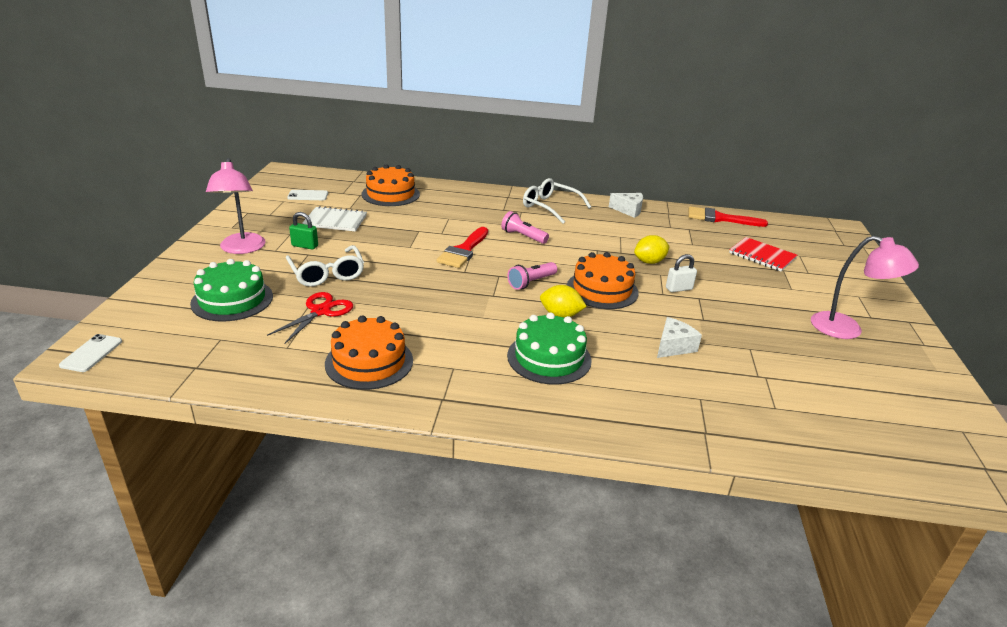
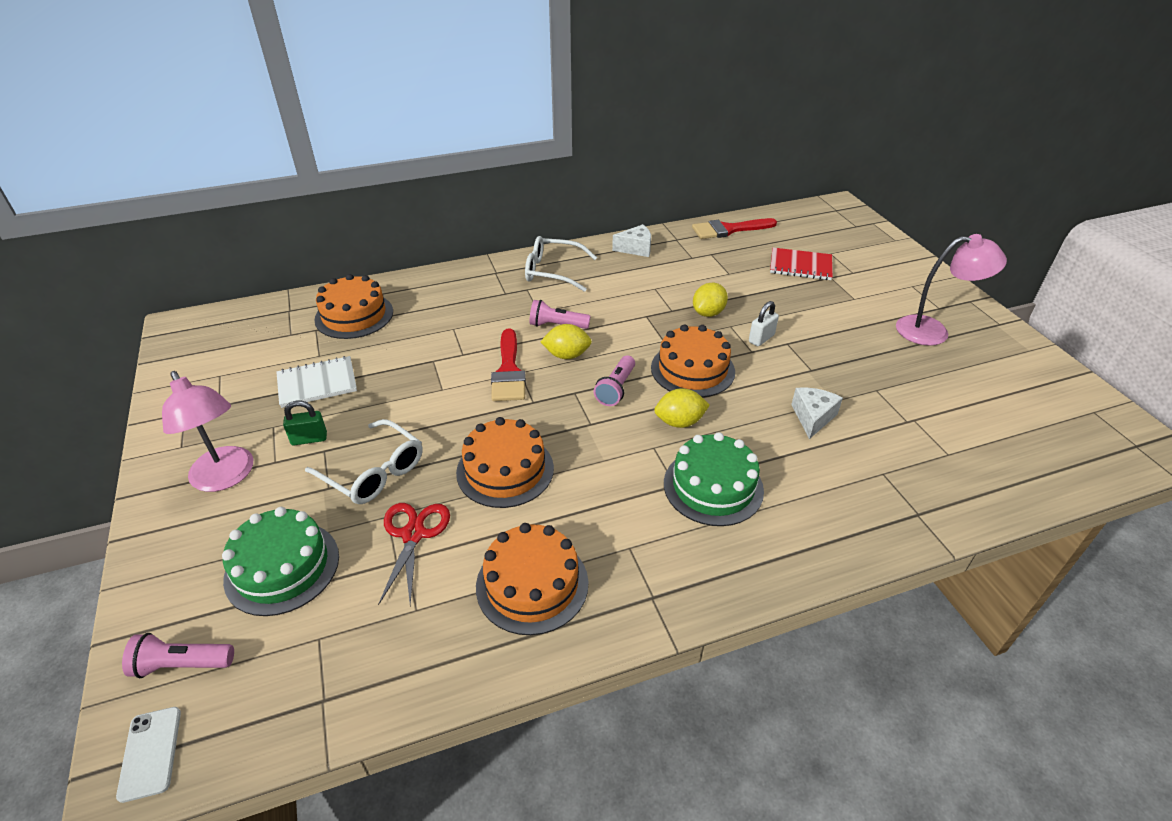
camera: 25 degrees left, 10 degrees up
white phone [287,190,328,200] -> none
none -> pink flashlight [122,633,234,678]
none -> orange cake [456,417,554,508]
none -> yellow lemon [540,324,592,359]

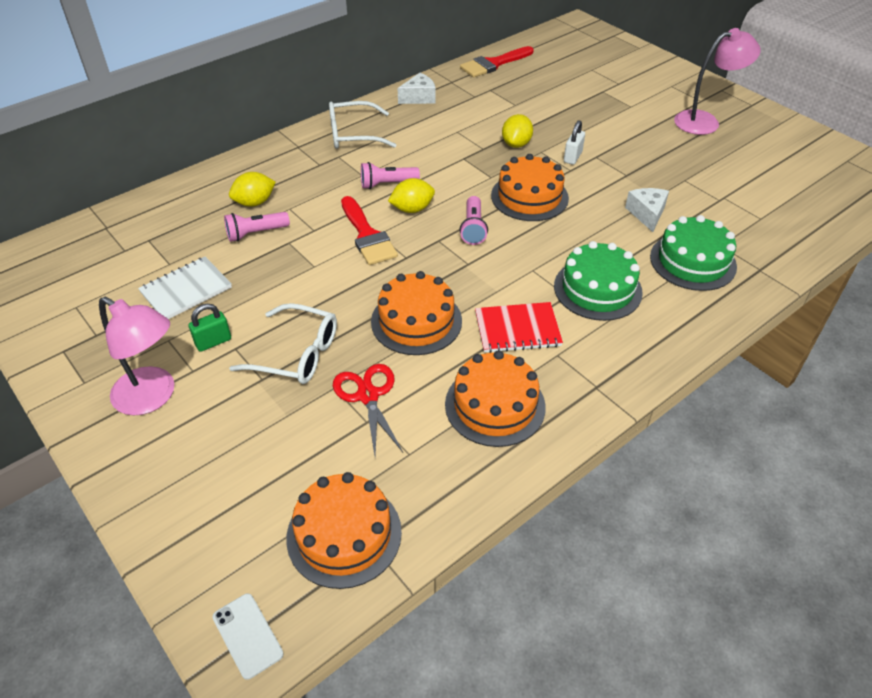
camera: 20 degrees left, 5 degrees up
pink flashlight [122,633,234,678] -> pink flashlight moved to [224,212,290,242]
green cake [222,507,339,616] -> green cake moved to [650,215,737,291]
orange cake [314,274,393,339] -> orange cake moved to [286,472,402,589]
yellow lemon [654,389,710,428] -> yellow lemon moved to [229,172,276,207]
red notebook [770,248,833,280] -> red notebook moved to [475,302,563,353]

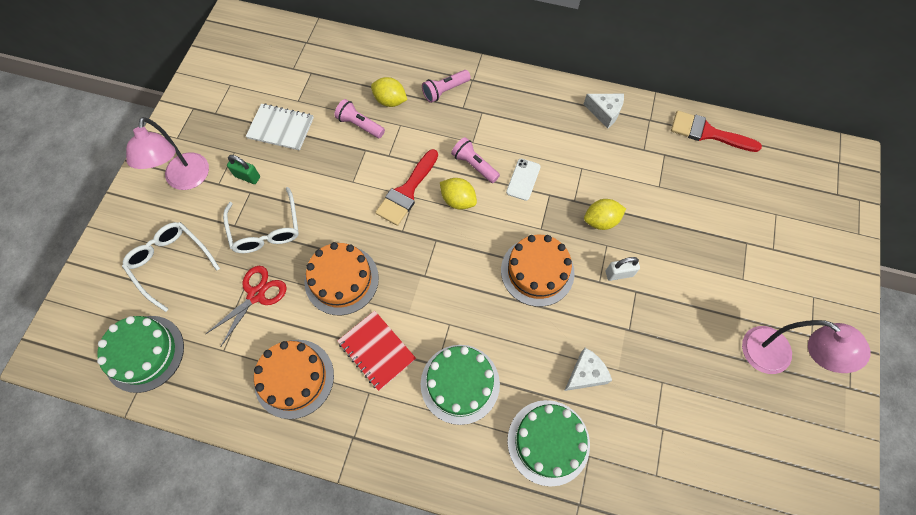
camera: 55 degrees right, 20 degrees up
white phone [212,593,284,680] -> white phone moved to [506,158,541,201]
orange cake [286,472,402,589] -> green cake [97,316,184,393]
white glasses [329,101,396,149] -> white glasses moved to [122,222,220,312]
pink flashlight [459,196,488,245] -> pink flashlight moved to [422,70,471,103]

